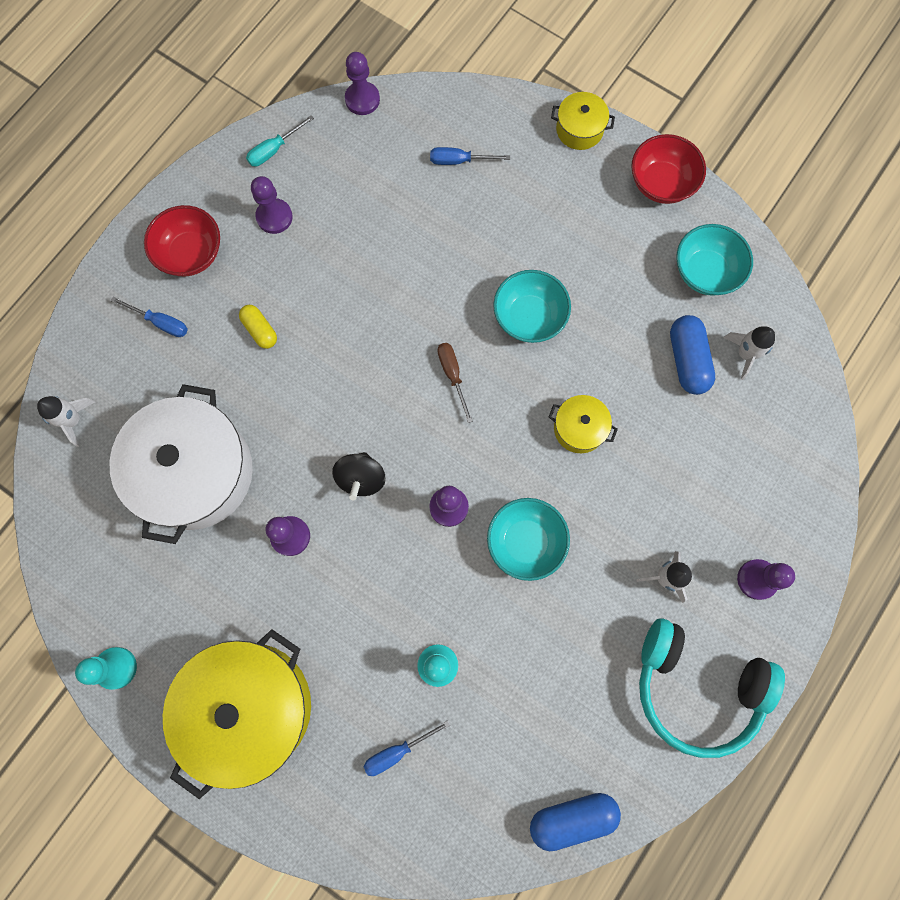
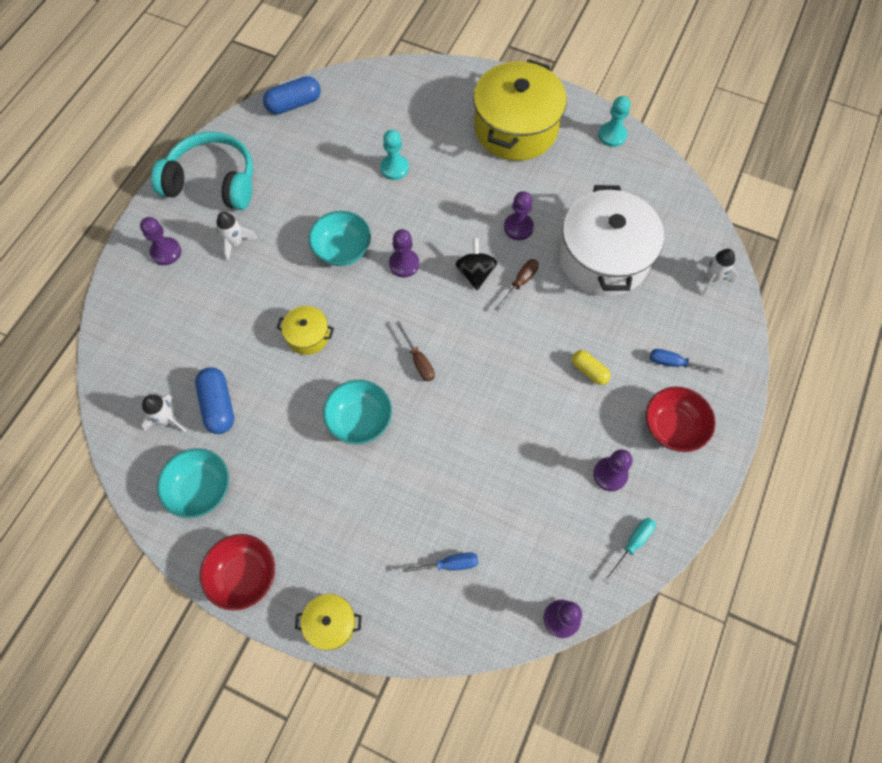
camera: 170 degrees right, 10 degrees down
blue screwdriver [363,720,450,776] -> none
none -> brown screwdriver [495,259,539,311]

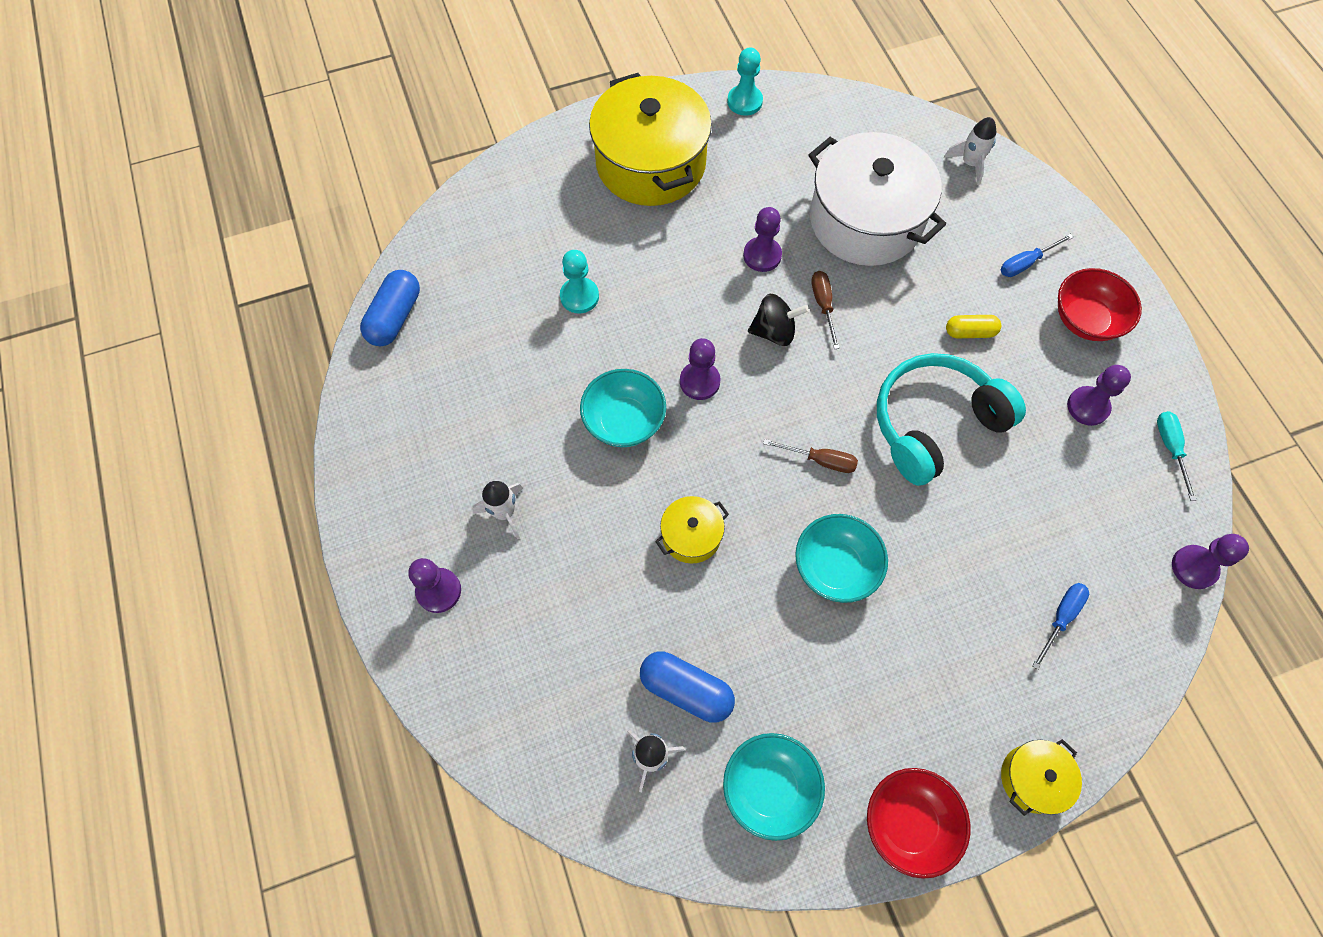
camera: 45 degrees left, 0 degrees up
turquoise headphones [151,132,253,210] -> turquoise headphones moved to [877,353,1026,486]
black spinning top [455,238,497,290] -> black spinning top turned 135 degrees clockwise [748,294,809,346]

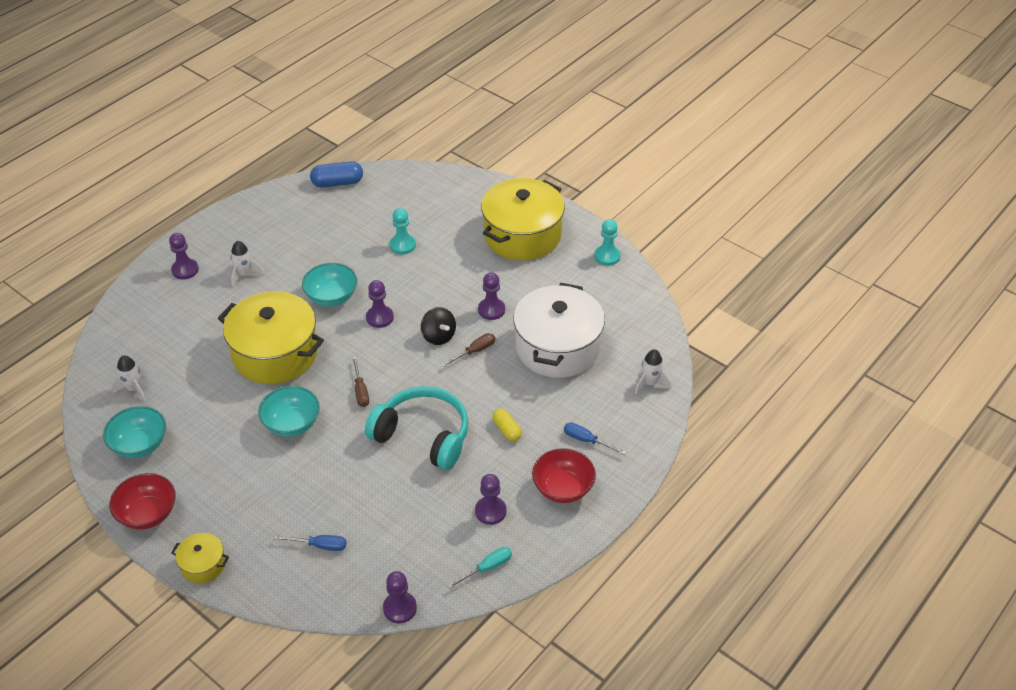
camera: 60 degrees right, 20 degrees down
blue capsule [640,651,735,723] -> none
yellow pot [655,496,729,564] -> yellow pot [218,291,324,384], size x2.22

